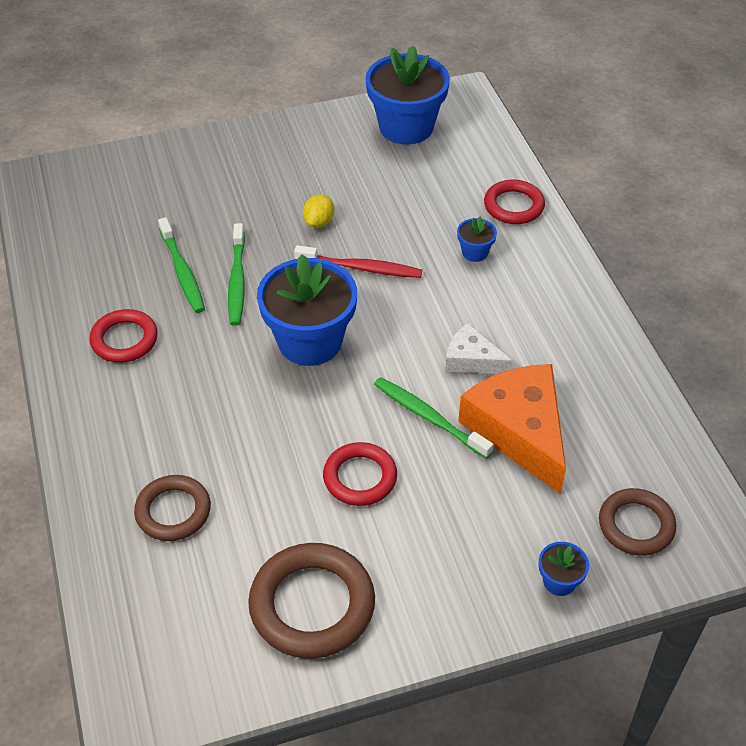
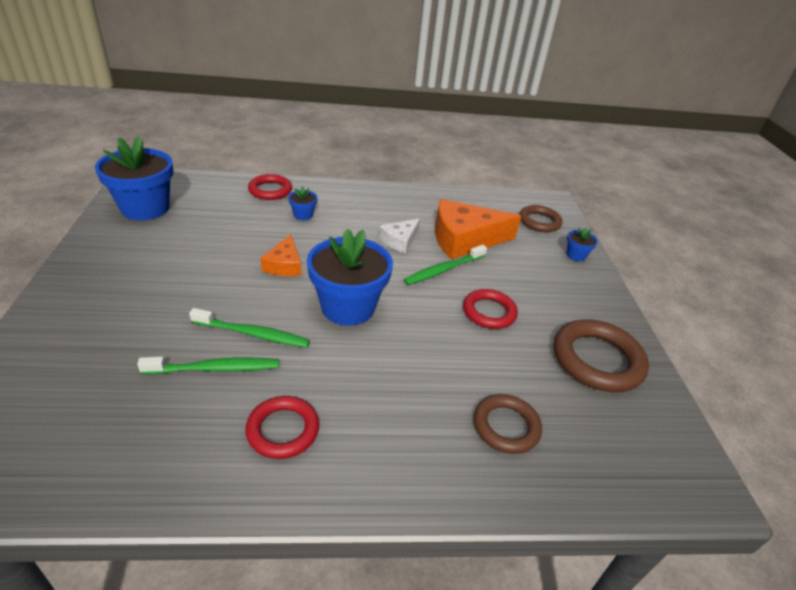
camera: 80 degrees left, 10 degrees down
red toothbrush [294,245,422,278] -> orange cheese [260,234,301,276]
yellow lemon [303,194,334,228] -> none

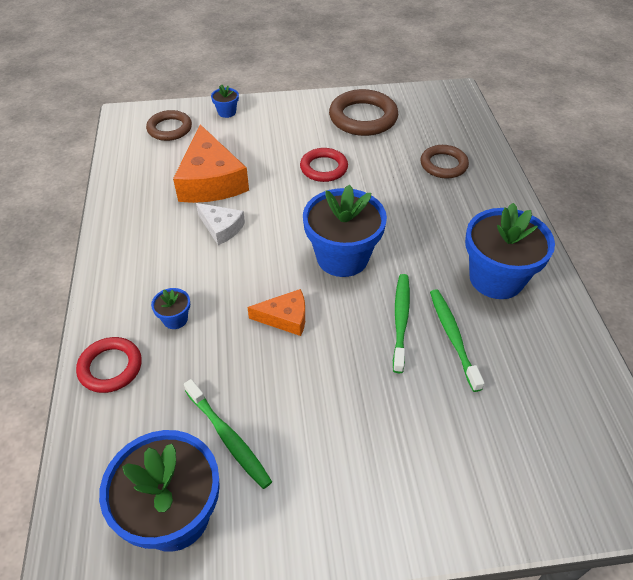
camera: 90 degrees left, 10 degrees up
red ring [245,396,319,459] -> blue flower pot [465,203,555,299]
green toothbrush [404,245,487,285] -> green toothbrush moved to [184,379,272,489]

